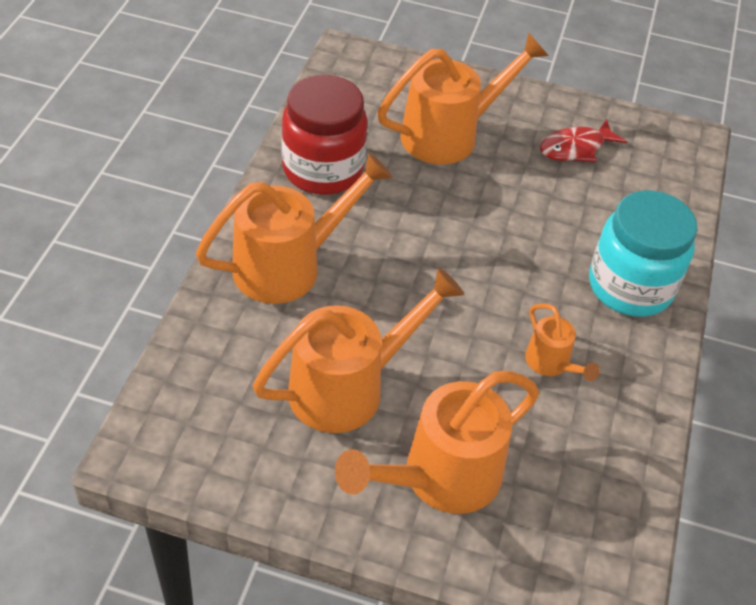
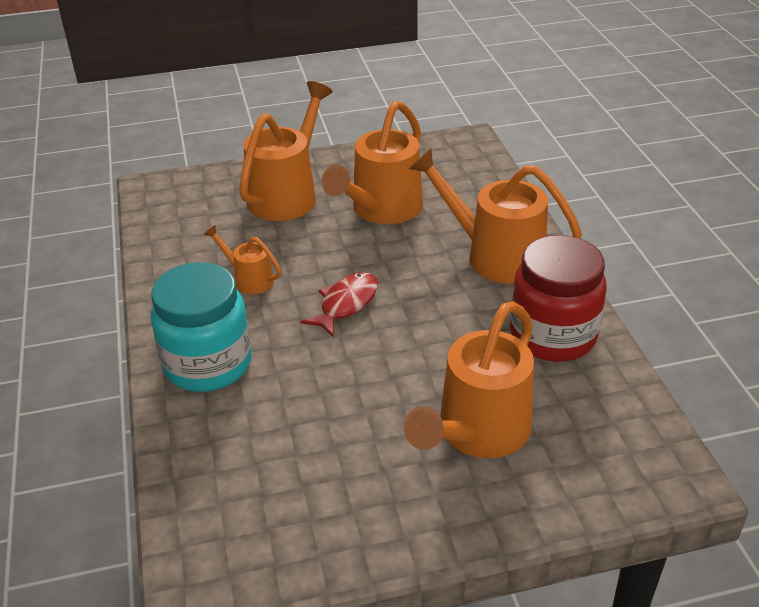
camera: 155 degrees right, 10 degrees down
orange watering can [196,152,393,304] -> orange watering can turned 90 degrees clockwise [409,148,582,284]
red fish [540,119,627,162] -> red fish moved to [300,272,378,338]

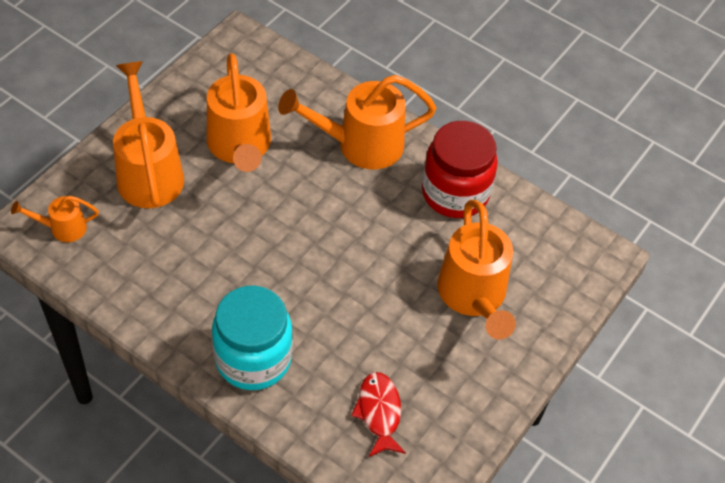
camera: 45 degrees left, 15 degrees up
orange watering can [204,225,282,294] -> orange watering can moved to [11,196,99,242]
red fish [300,272,378,338] -> red fish moved to [351,372,406,457]

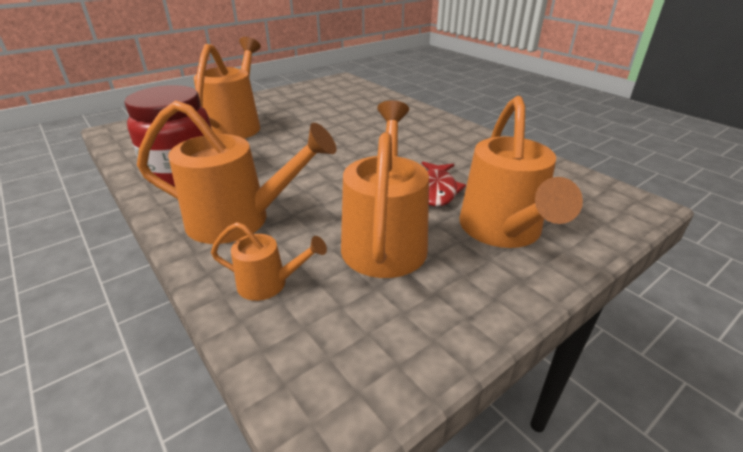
camera: 160 degrees left, 20 degrees down
orange watering can [11,196,99,242] -> orange watering can moved to [211,222,327,301]
turquoise jar [212,286,293,390] -> none
red fish [351,372,406,457] -> red fish moved to [422,162,466,207]

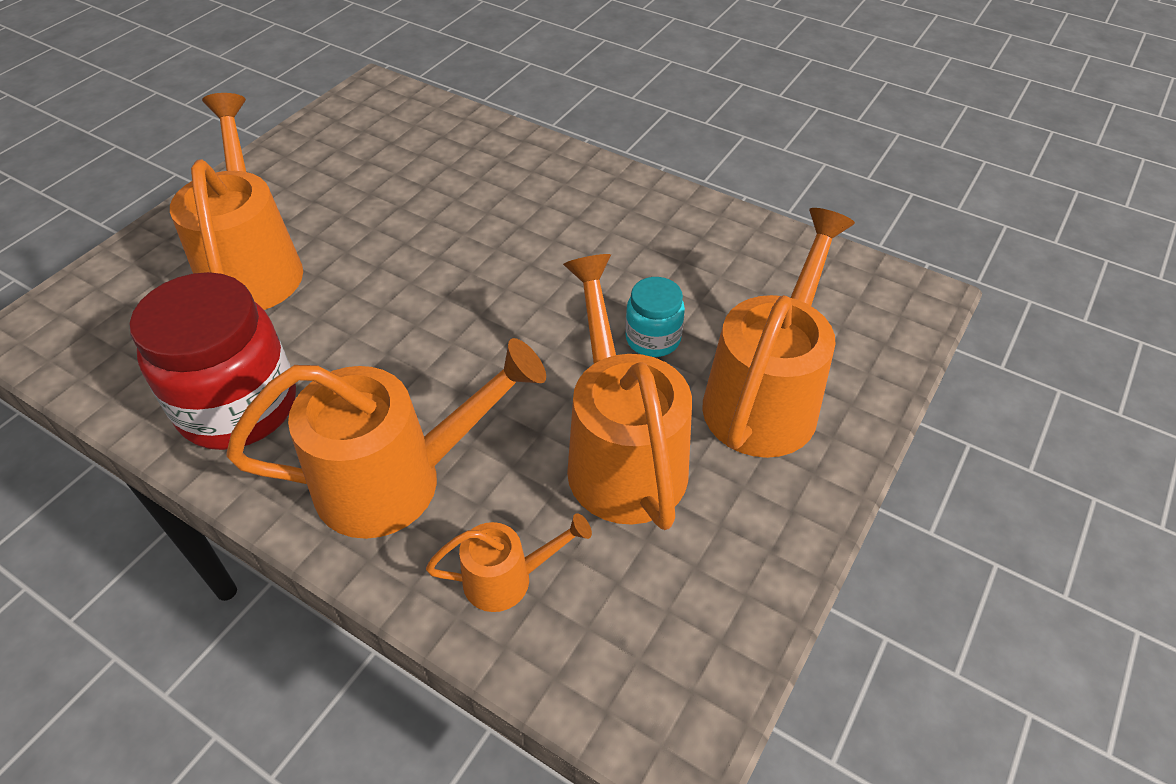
camera: 20 degrees left, 15 degrees up
red fish [422,162,466,207] -> turquoise jar [625,277,685,357]
orange watering can [459,96,583,248] -> orange watering can turned 135 degrees counterclockwise [702,208,855,458]

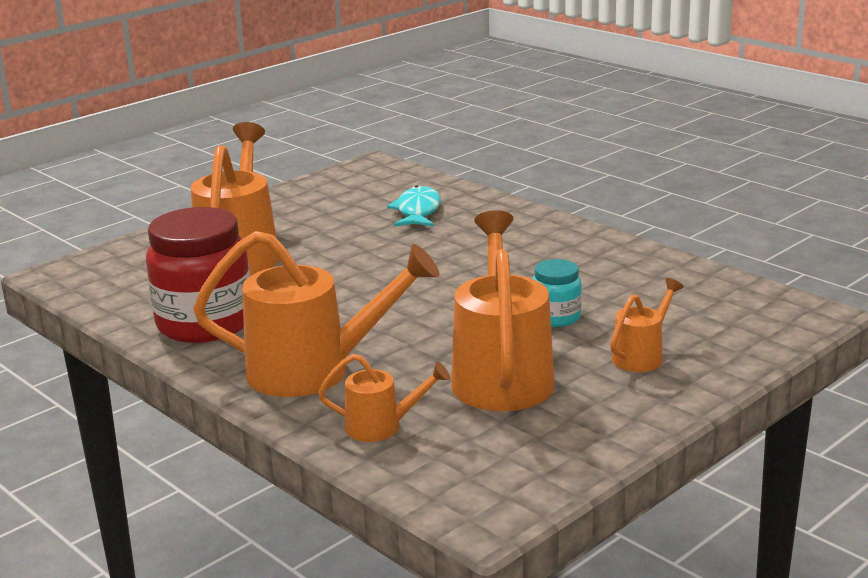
camera: 15 degrees right, 25 degrees down
orange watering can [702,208,855,458] -> orange watering can [610,278,684,372], size x0.50
none -> turquoise fish [387,185,441,226]

